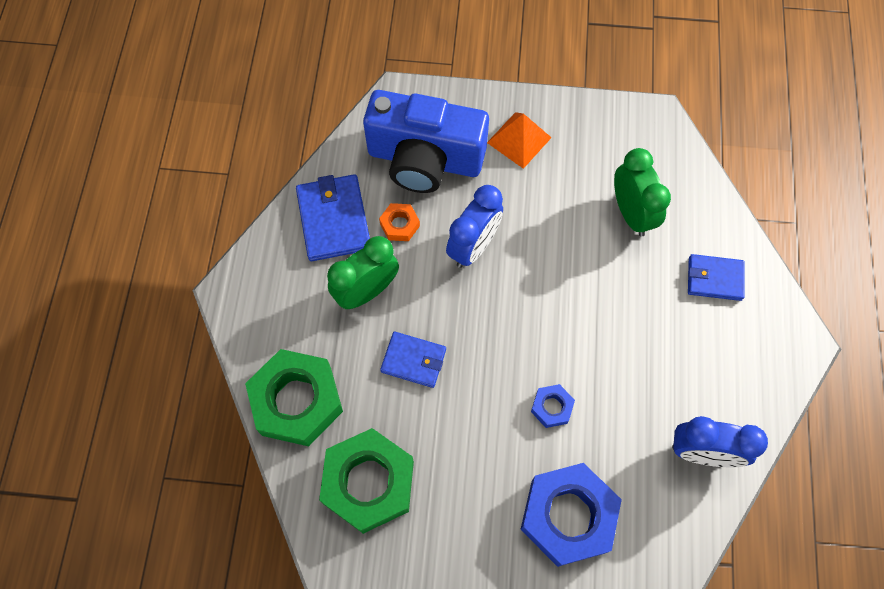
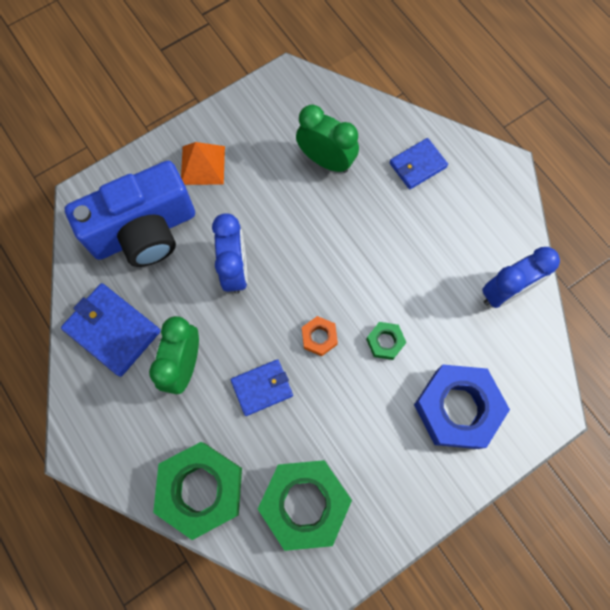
camera: 40 degrees left, 5 degrees up
orange nut [379,203,420,241] -> orange nut moved to [302,316,338,356]
blue nut [531,384,575,428] -> green nut [366,322,407,360]

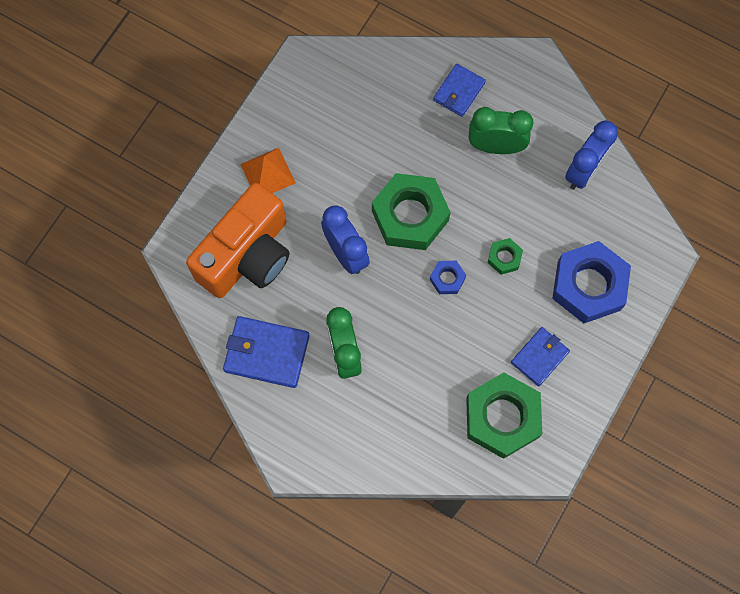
camera: 25 degrees left, 0 degrees up
blue camera [64,161,195,267] -> orange camera [186,183,289,298]
green nut [153,442,242,540] -> green nut moved to [372,173,451,250]
blue wallet [231,359,293,416] -> blue wallet moved to [511,327,570,386]
green clock [296,104,359,173] -> green clock moved to [469,107,533,154]
orange nut [302,316,338,356] -> blue nut [430,261,466,294]

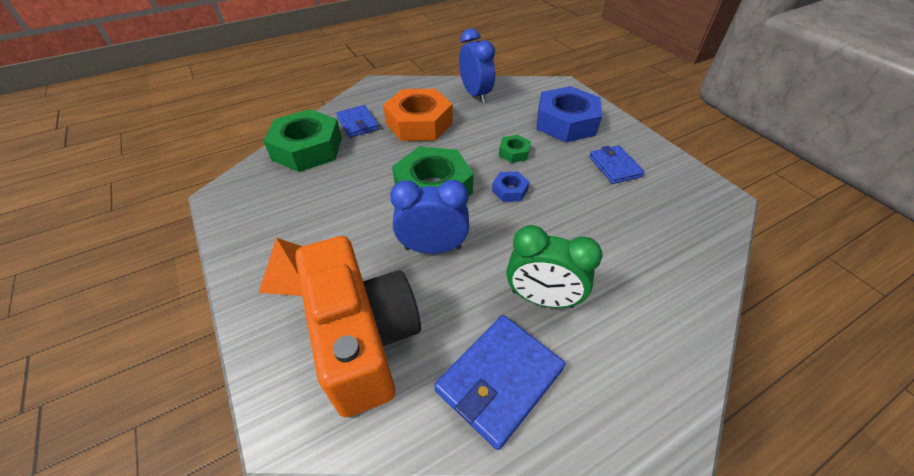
camera: 60 degrees left, 25 degrees down
green nut [466,373,542,459] -> green nut moved to [263,109,342,172]
green clock [469,107,533,154] -> orange nut [383,89,453,141]

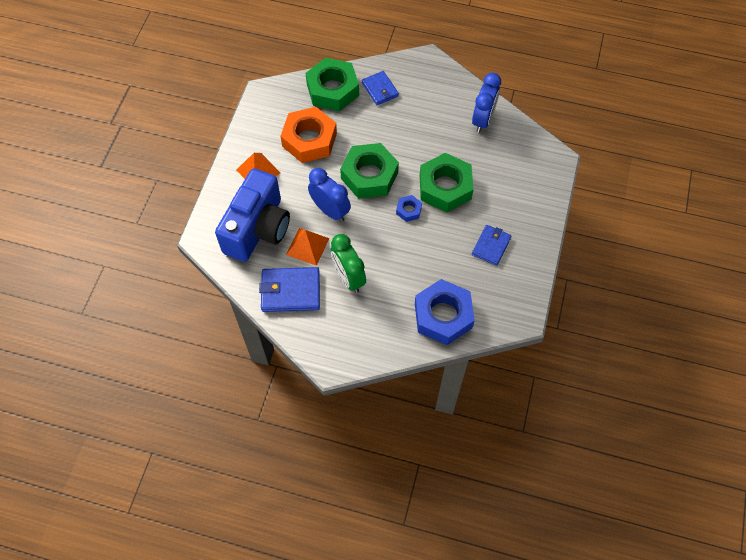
camera: 45 degrees right, 15 degrees up
orange camera [295,236,421,417] -> blue camera [215,168,290,262]
blue wallet [336,105,379,138] -> blue wallet turned 45 degrees counterclockwise [362,71,399,105]
orange nut [383,89,453,141] -> orange nut moved to [280,107,337,163]
green nut [499,135,531,163] -> green nut [420,153,474,212], size x2.19
blue nut [536,86,602,142] -> blue nut moved to [415,279,475,345]
none -> orange pyramid [286,228,329,266]

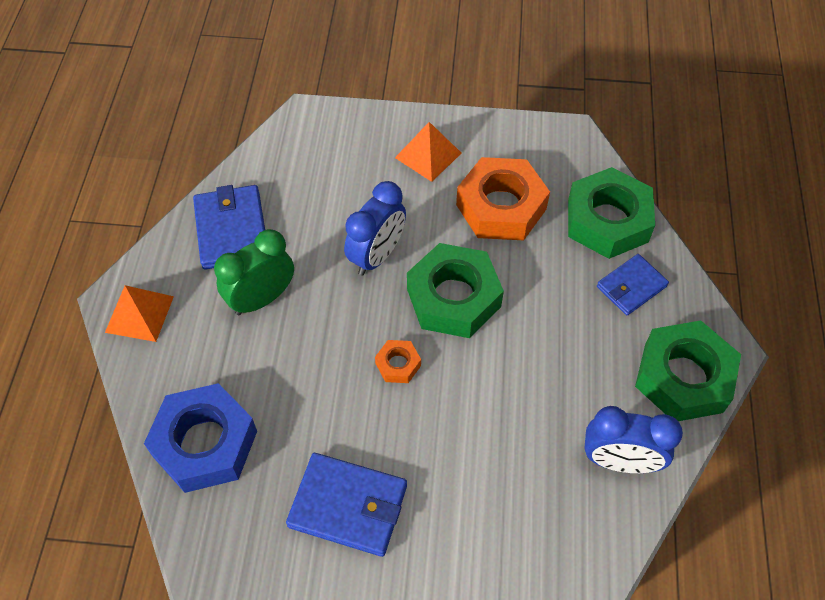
camera: 80 degrees right, 5 degrees down
blue camera [215,168,290,262] -> none
orange pyramid [286,228,329,266] -> orange pyramid moved to [105,285,174,342]
blue nut [396,195,422,222] -> orange nut [375,340,421,383]
green nut [420,153,474,212] -> green nut moved to [635,320,741,421]
blue wallet [472,225,511,266] -> blue wallet [286,453,407,557], size x1.54

